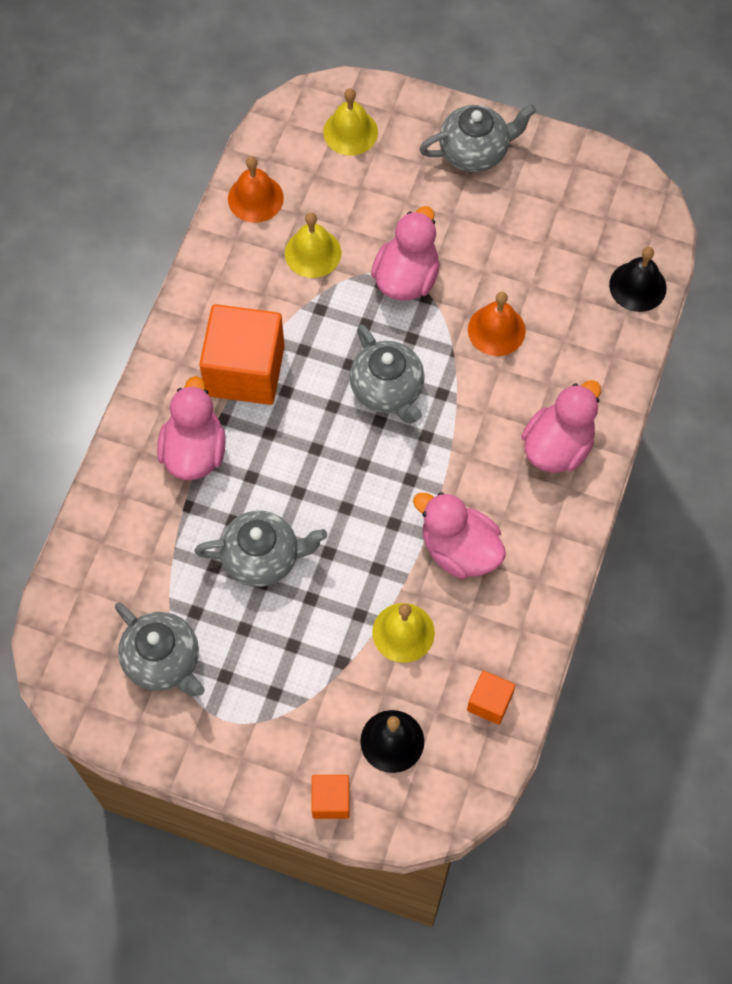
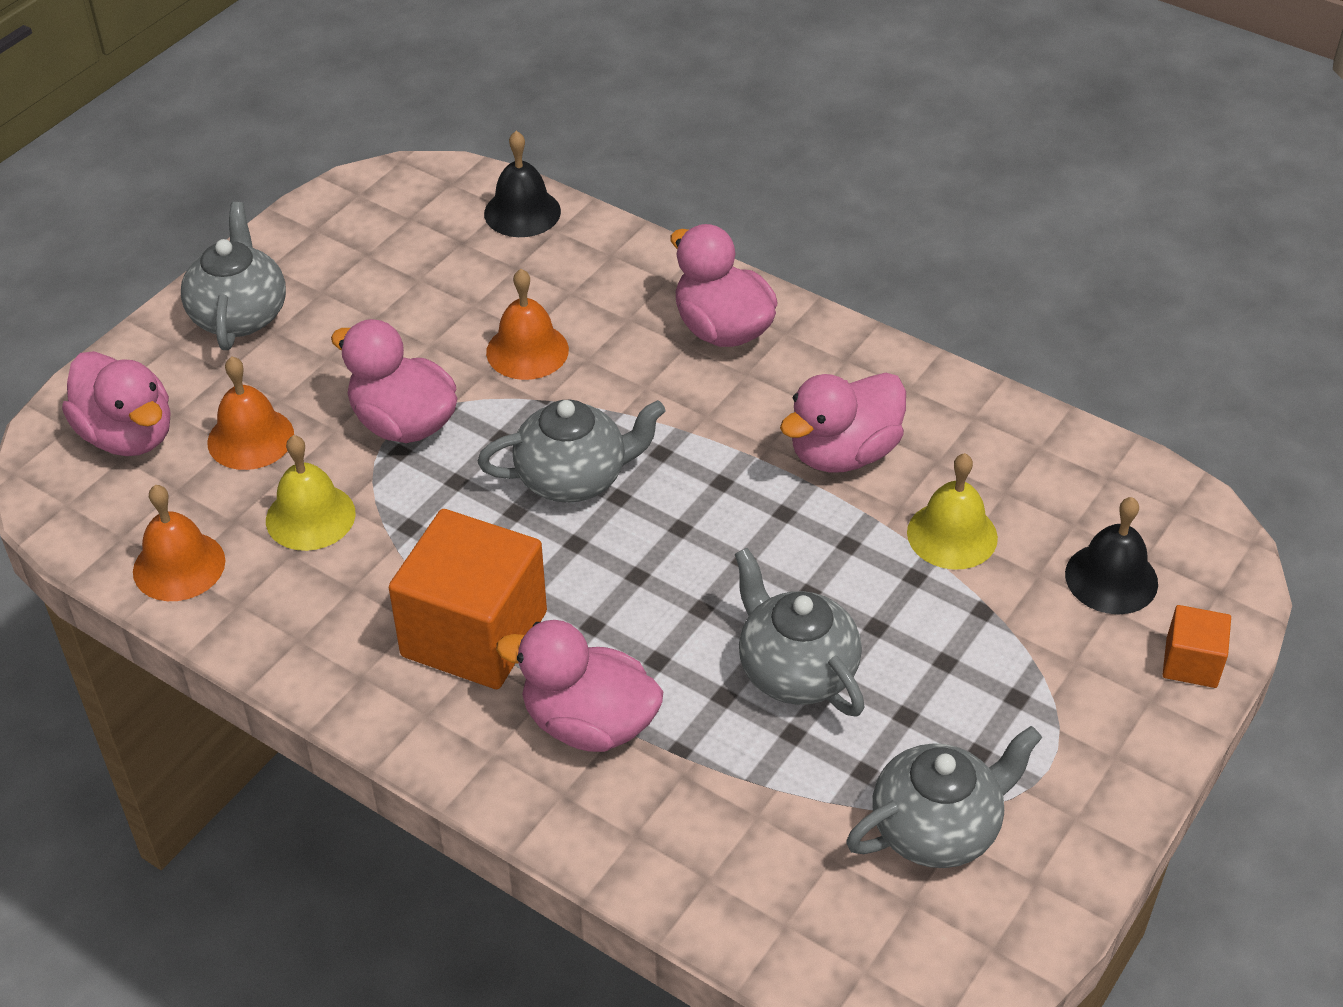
camera: 75 degrees left, 20 degrees down
grey teapot [195,511,327,587] -> grey teapot turned 45 degrees counterclockwise [735,548,865,717]
yellow bell [323,88,378,156] -> pink duck [62,351,171,456]
orange cube [467,671,516,725] -> none
none -> orange bell [207,356,294,470]

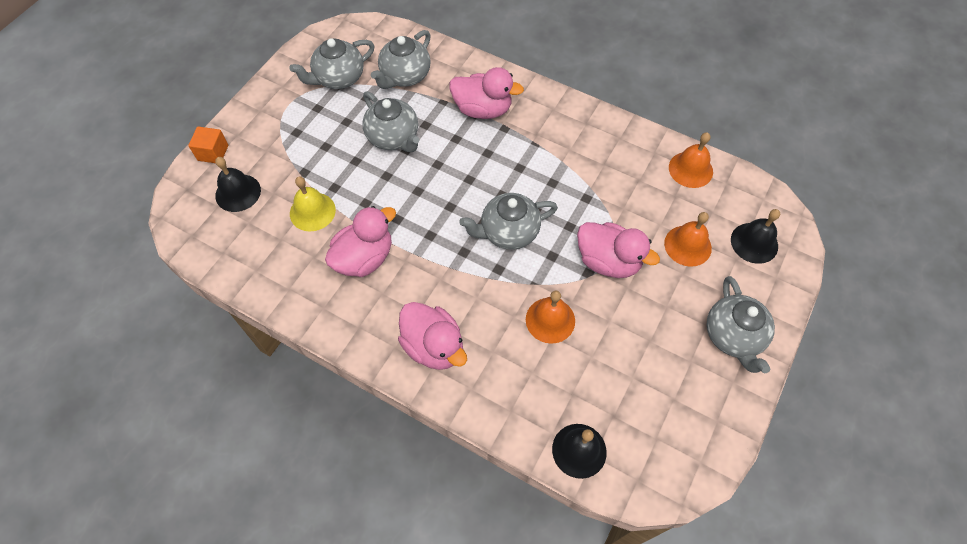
camera: 175 degrees right, 15 degrees up
pink duck [62,351,171,456] -> black bell [731,209,780,264]
yellow bell [266,435,356,551] -> none
orange cube [389,509,547,689] -> none
none -> grey teapot [371,30,431,89]

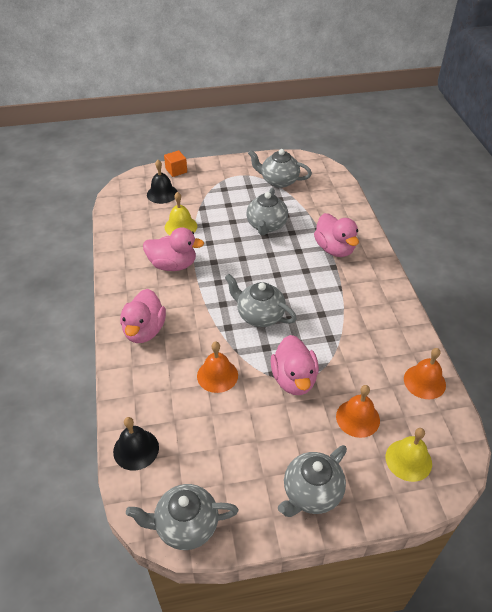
camera: 50 degrees right, 15 degrees down
grey teapot [371,30,431,89] -> grey teapot moved to [126,484,239,550]
black bell [731,209,780,264] -> yellow bell [386,428,432,482]

